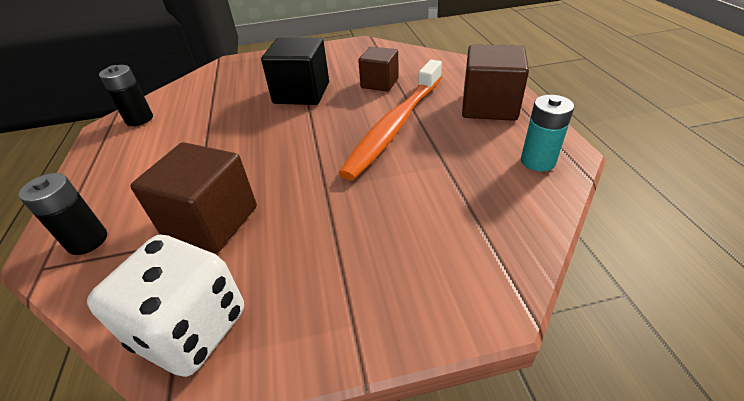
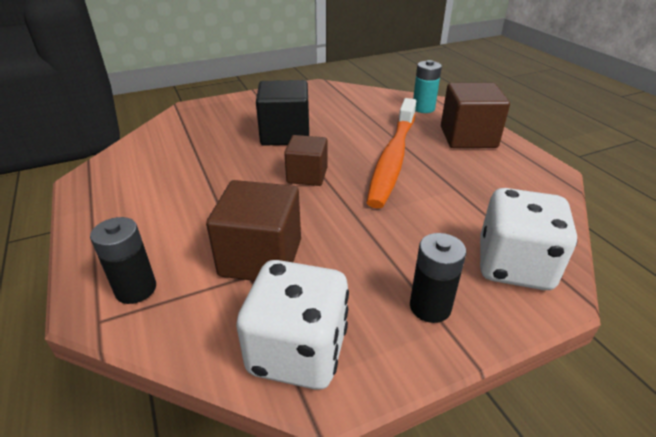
camera: 15 degrees left, 5 degrees down
black battery [99,65,153,126] -> black battery moved to [410,233,466,323]
brown cube [358,47,399,92] -> brown cube moved to [284,135,327,186]
turquoise battery [521,95,574,172] -> turquoise battery moved to [413,60,442,113]
none -> white dice [480,188,577,290]

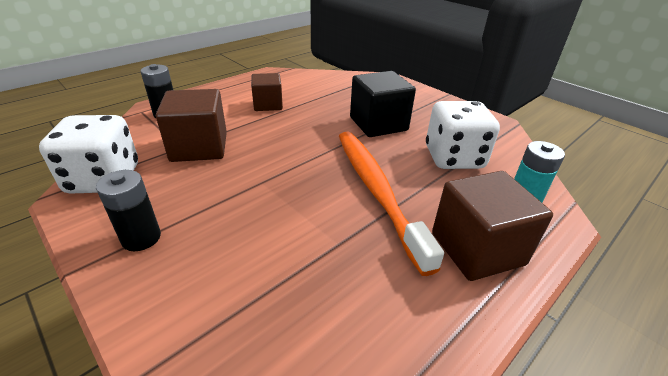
camera: 70 degrees right, 0 degrees up
brown cube [284,135,327,186] -> brown cube moved to [251,73,283,111]
orange toothbrush [366,98,416,209] -> orange toothbrush turned 75 degrees clockwise [339,132,444,276]
white dice [480,188,577,290] -> white dice moved to [426,101,500,169]

